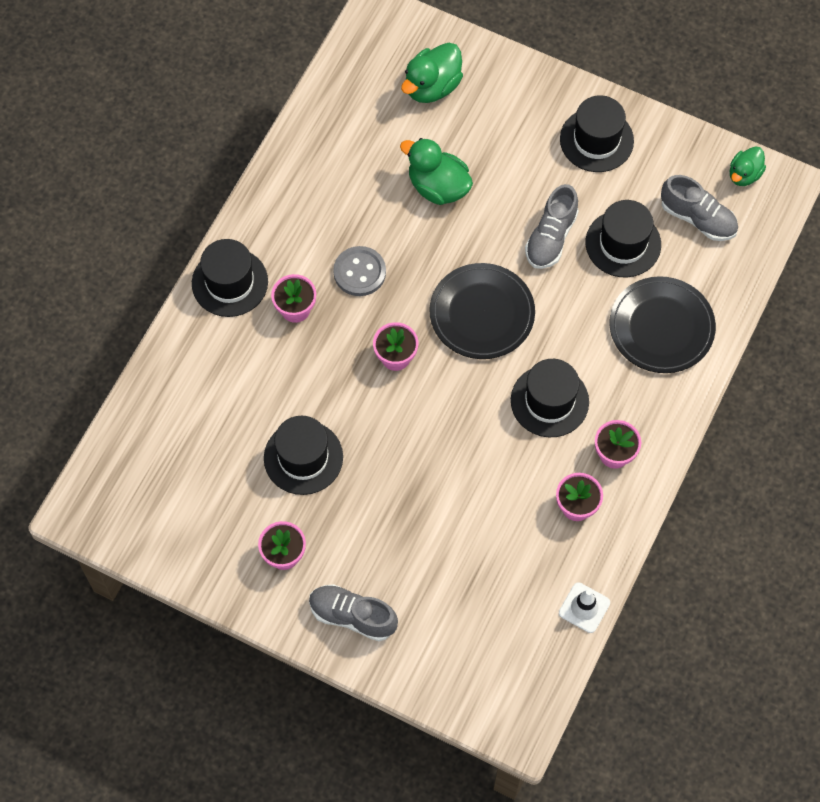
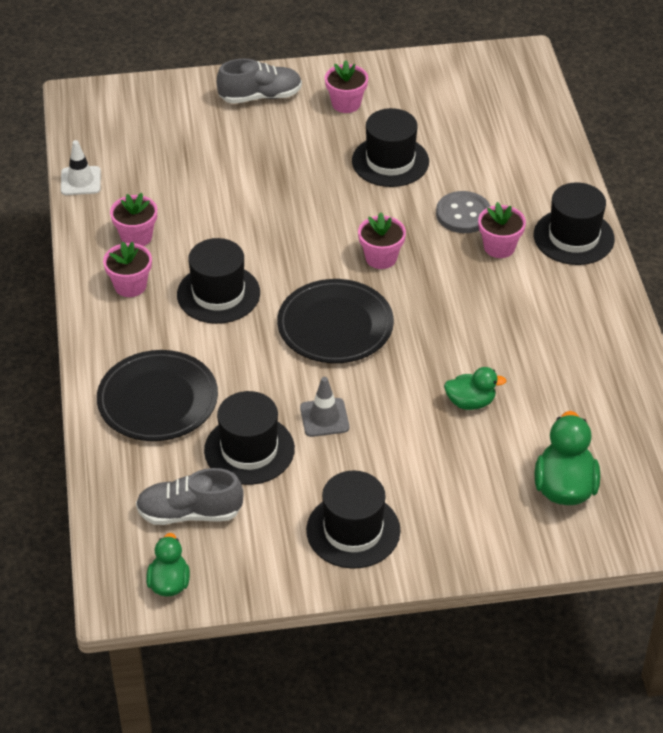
camera: 145 degrees right, 20 degrees down
grey button [333,246,386,296] -> grey button moved to [436,191,491,233]
green duck [400,138,473,205] -> green duck [444,367,507,410], size x0.63
grey shoe [525,184,579,269] -> grey traffic cone [300,377,349,437]

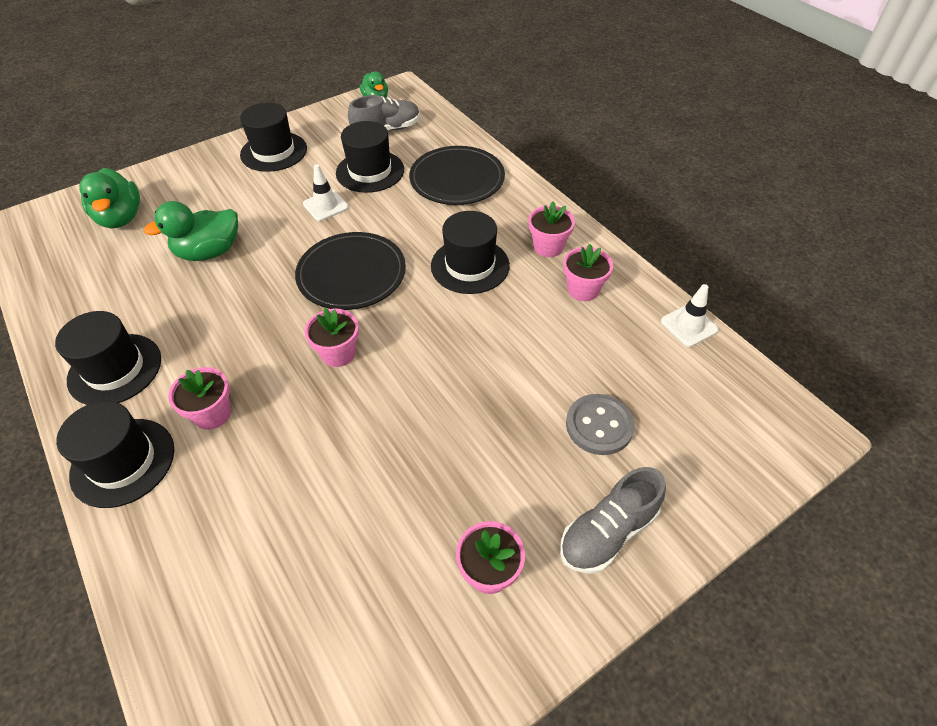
camera: 155 degrees right, 5 degrees up
grey traffic cone [300,377,349,437] -> white traffic cone [303,164,349,221]
black hat [352,108,429,187] -> black hat moved to [55,311,161,405]
grey button [436,191,491,233] -> grey button moved to [566,394,635,455]
green duck [444,367,507,410] -> green duck [143,201,238,261], size x1.58

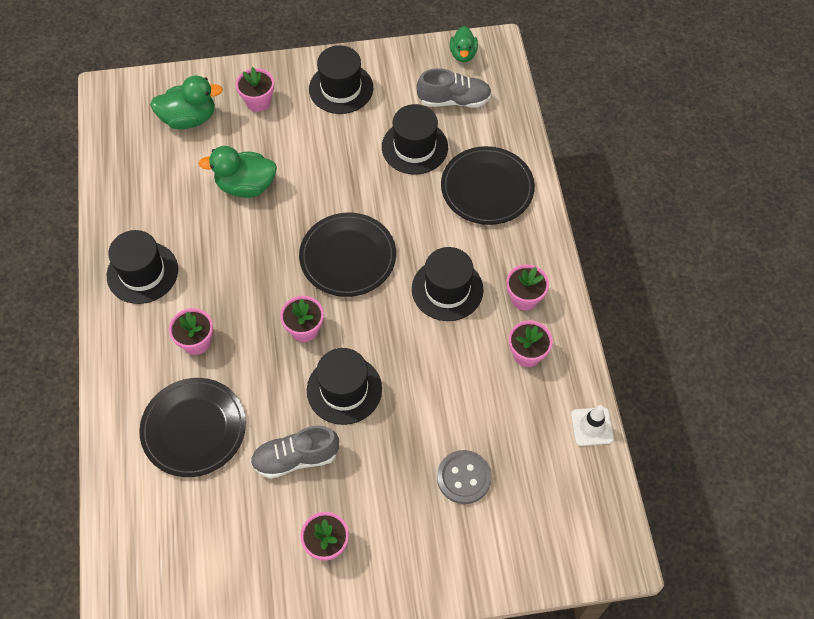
camera: 25 degrees right, 10 degrees up
black hat [56,401,174,508] -> black hat moved to [307,348,382,425]
green duck [79,168,140,229] -> green duck turned 105 degrees counterclockwise [150,76,223,130]
white traffic cone [303,164,349,221] -> none
grey shoe [560,467,666,574] -> grey shoe moved to [250,425,339,479]
none -> black plate [139,378,246,477]
none -> pink flower pot [236,67,274,112]

